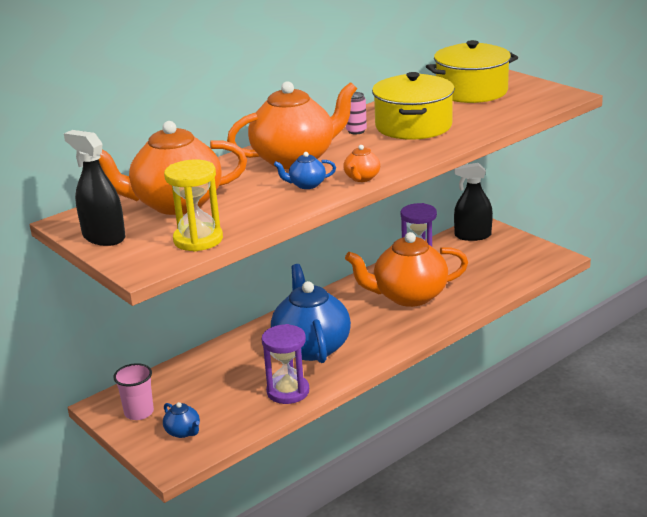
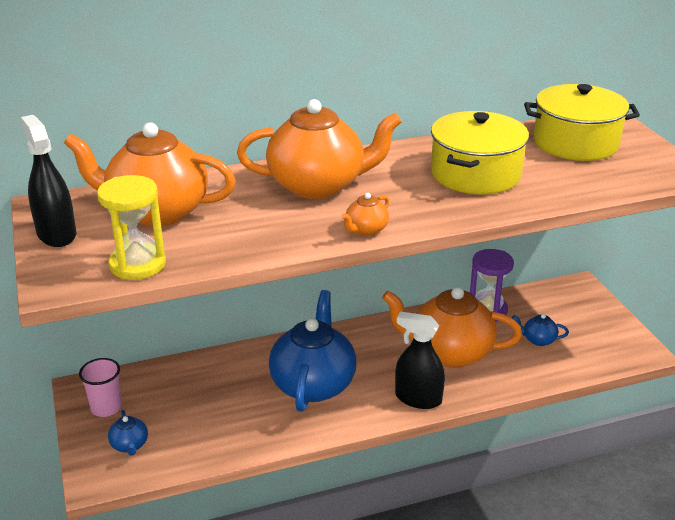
camera: 20 degrees right, 5 degrees up
purple hourglass [262,324,309,404] -> none
blue teapot [274,152,336,189] -> blue teapot moved to [512,314,569,346]
pink can [346,92,367,134] -> none
black spray bottle [454,163,493,241] -> black spray bottle moved to [395,312,445,409]

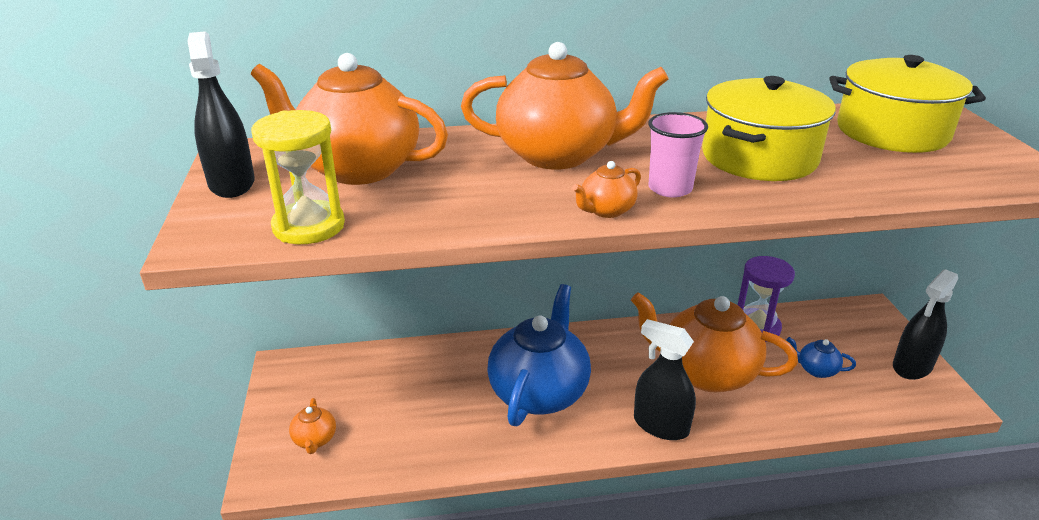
camera: 10 degrees right, 0 degrees up
pink cup [79,358,122,417] -> pink cup moved to [648,112,708,197]
blue teapot [108,410,148,456] -> orange teapot [289,398,336,454]
none -> black spray bottle [893,269,958,380]

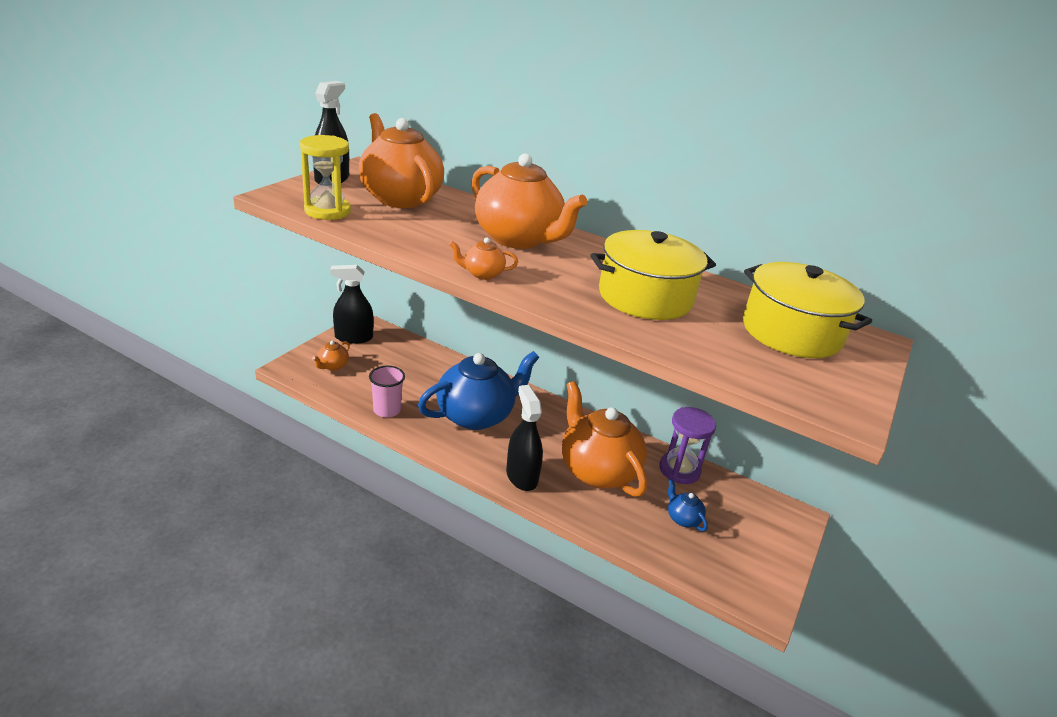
camera: 35 degrees right, 0 degrees up
pink cup [648,112,708,197] -> pink cup moved to [369,366,405,417]
black spray bottle [893,269,958,380] -> black spray bottle moved to [330,265,374,344]

